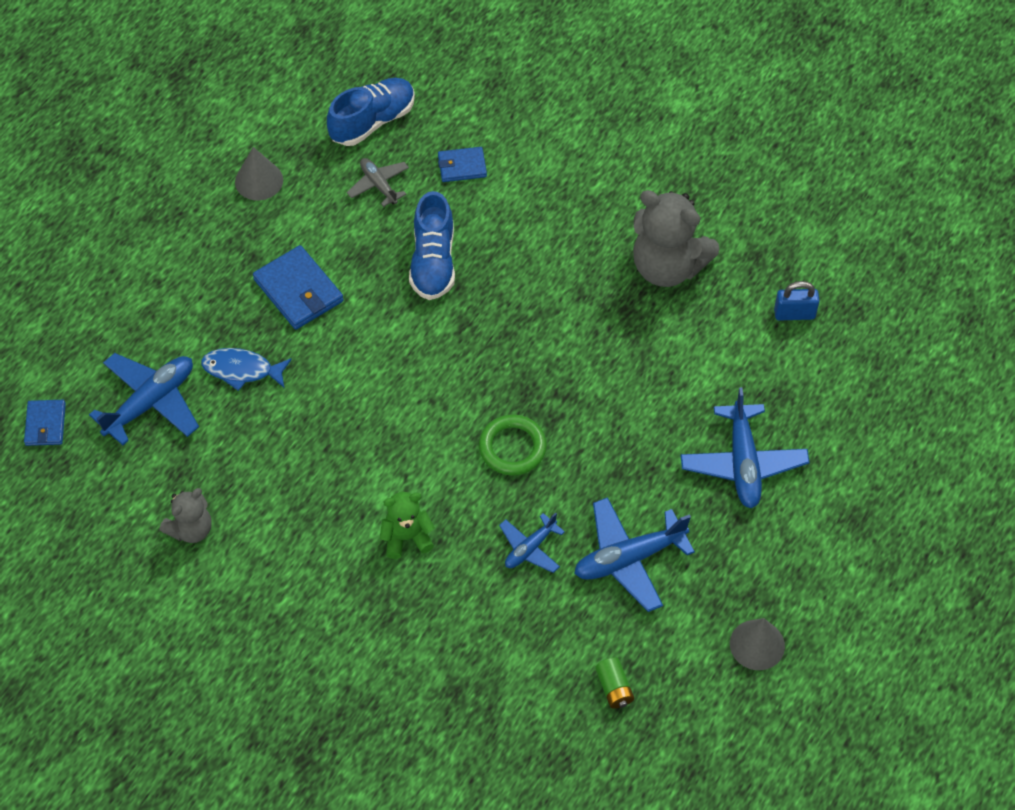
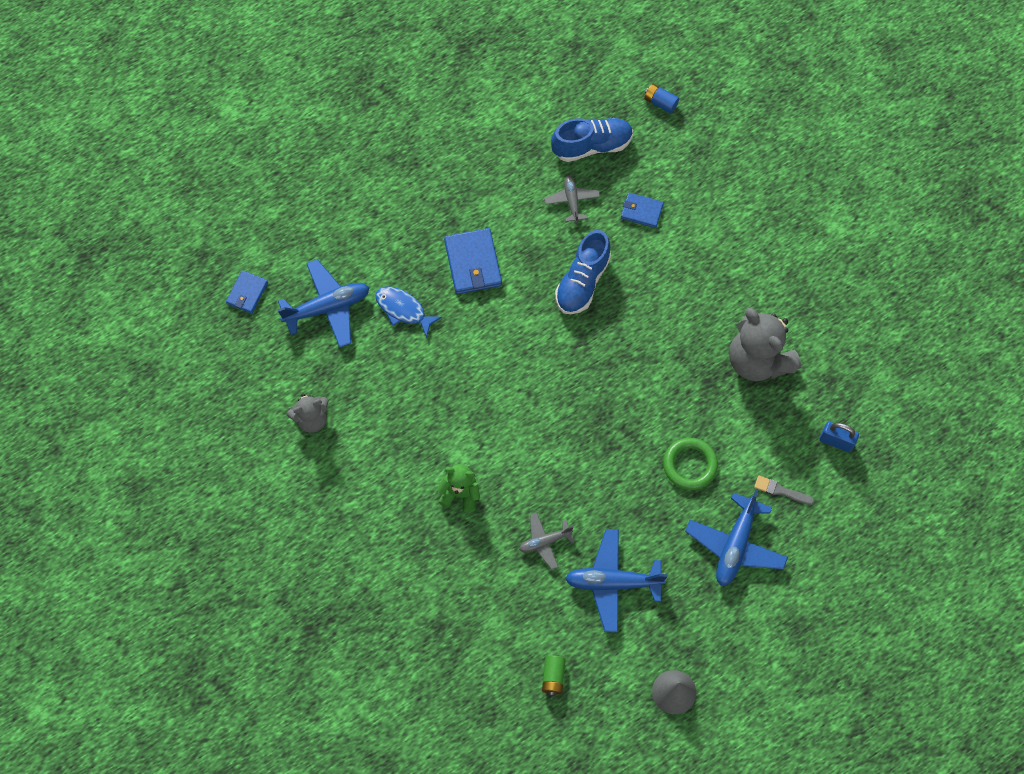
camera: 25 degrees right, 10 degrees up
grey cone [235,147,283,201] -> none
green ring [479,414,547,475] -> green ring moved to [663,438,718,490]
blue plane [499,513,565,573] -> grey plane [519,512,575,570]
none -> blue battery [644,84,679,113]
none -> grey brush [754,476,814,505]

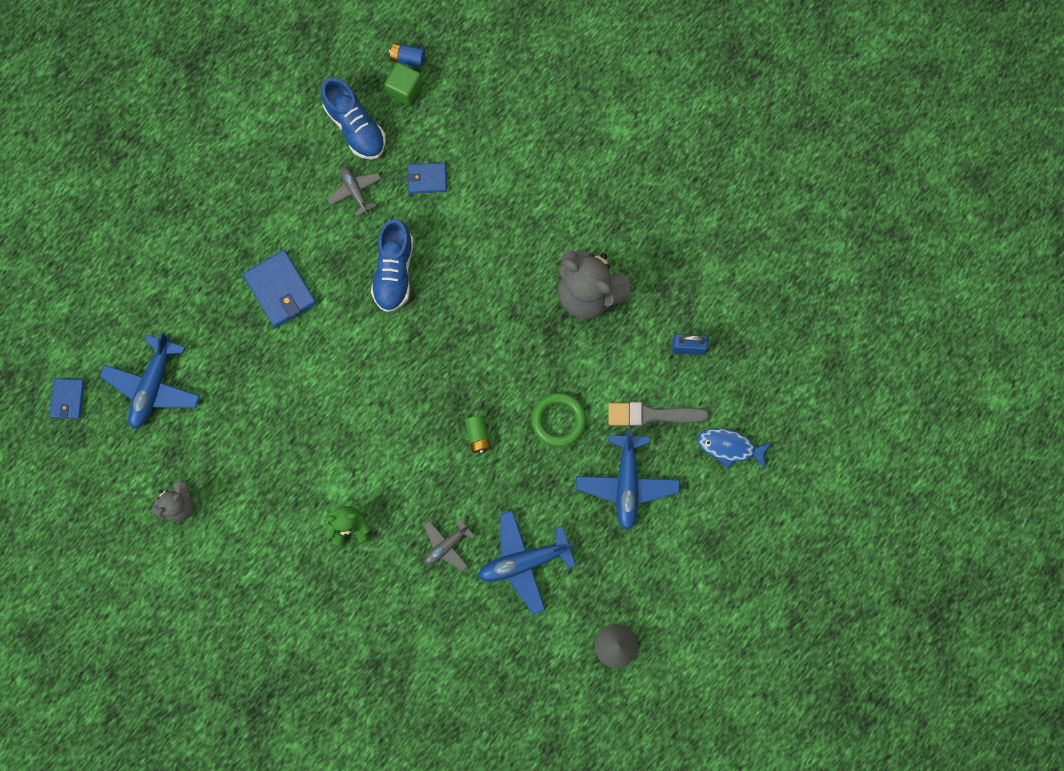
camera: 20 degrees left, 10 degrees up
blue plane [278,259,370,348] -> blue plane turned 150 degrees clockwise [100,332,200,429]
blue fish [375,286,442,338] -> blue fish moved to [697,428,772,469]
green battery [542,656,566,696] -> green battery moved to [465,415,491,454]
blue shoe [551,118,633,162] -> blue shoe turned 90 degrees clockwise [321,78,386,160]
grey brush [754,476,814,505] -> grey brush [608,402,709,427], size x1.66
none -> green cube [384,63,423,106]

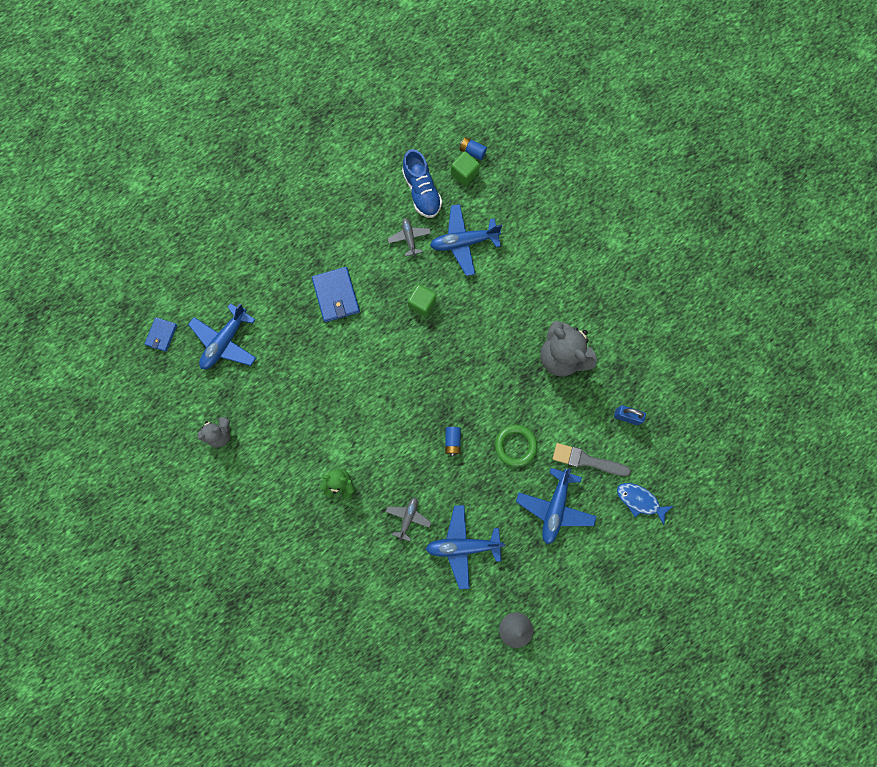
camera: 15 degrees right, 0 degrees up
blue shoe [371,219,413,312] -> green cube [408,284,437,317]
blue wallet [407,163,447,194] -> blue plane [430,204,502,276]
grey plane [424,518,475,572] -> grey plane turned 135 degrees clockwise [386,497,431,541]
green battery [465,415,491,454] -> blue battery [445,427,461,456]

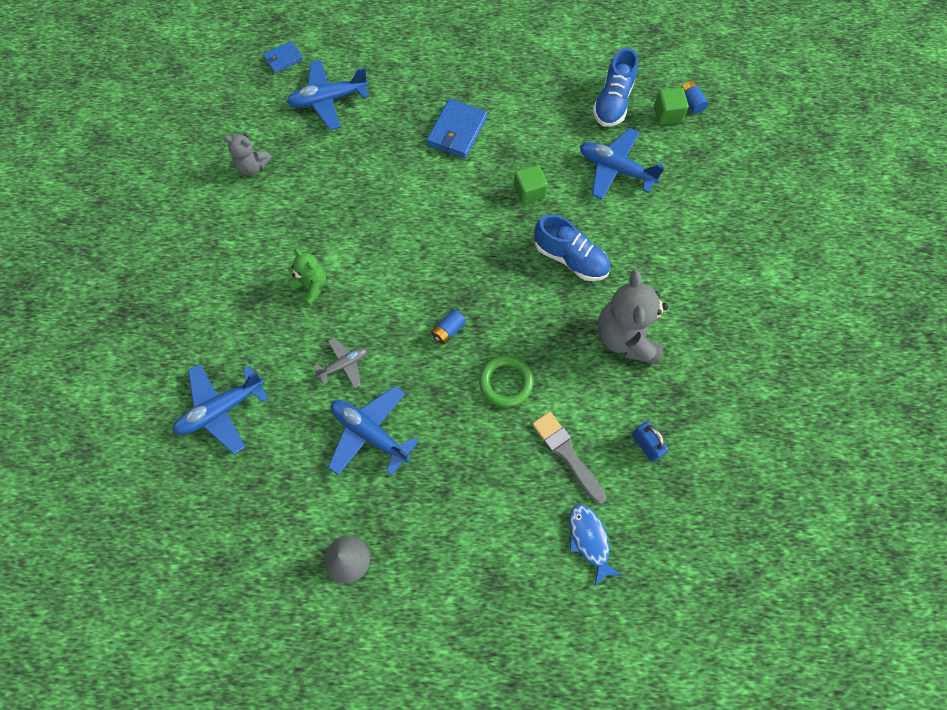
camera: 40 degrees right, 10 degrees down
grey plane [388,218,431,257] -> none
blue plane [516,468,597,544] -> blue plane moved to [173,364,269,454]
none -> blue shoe [534,214,610,281]

